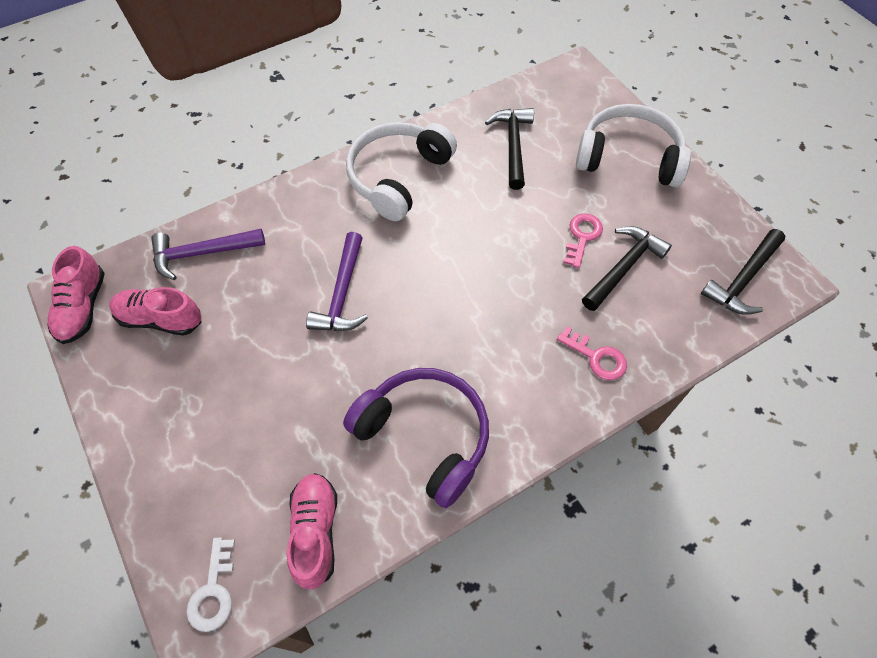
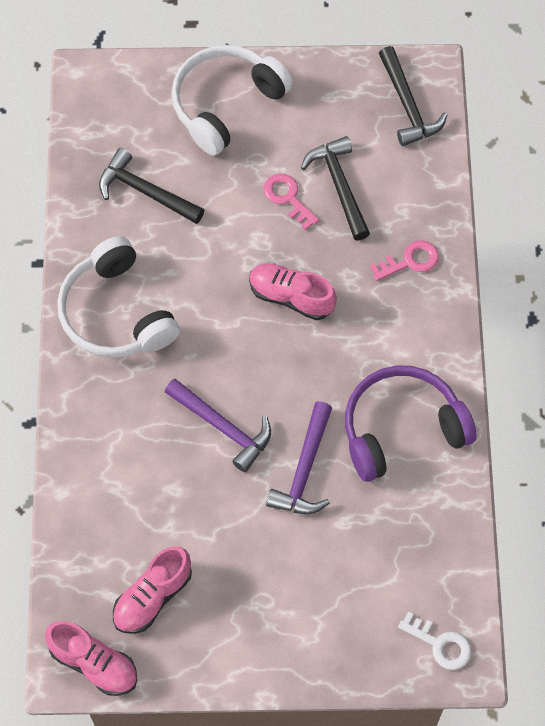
camera: 60 degrees left, 5 degrees up
purple hammer [151,229,265,280] -> purple hammer moved to [266,402,332,514]
pink shoe [287,473,337,590] -> pink shoe moved to [249,264,337,320]

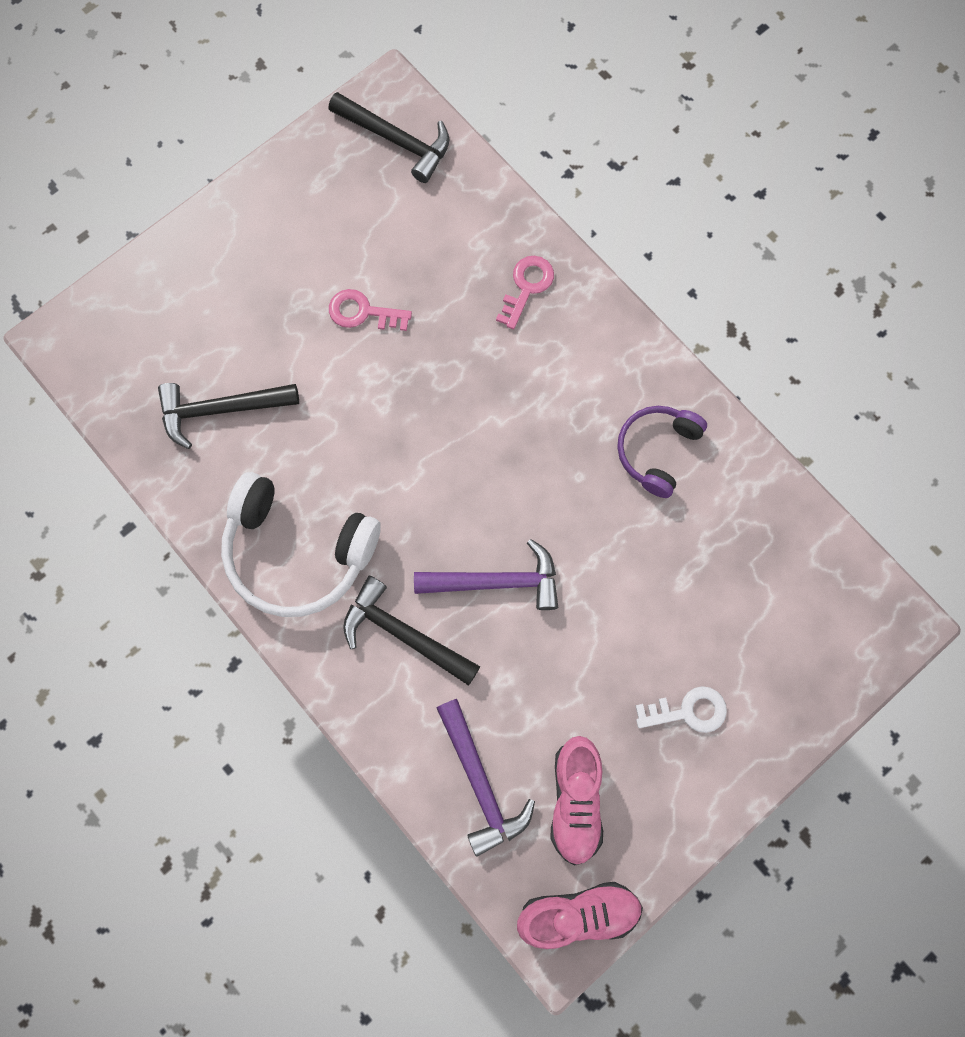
camera: 40 degrees left, 10 degrees up
white headphones [171,45,293,156] -> none
pink shoe [249,264,337,320] -> none
purple hammer [266,402,332,514] -> purple hammer moved to [437,699,535,857]
black hammer [301,136,370,241] -> black hammer moved to [343,576,480,686]
purple headphones [345,365,477,482] -> purple headphones [617,406,707,498], size x0.61
white key [398,611,471,670] -> white key moved to [635,686,727,733]

